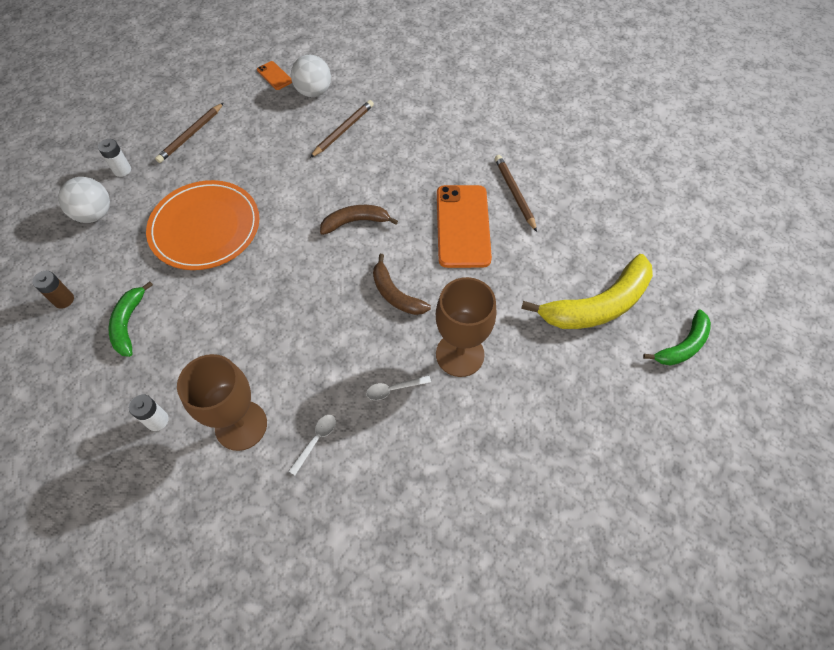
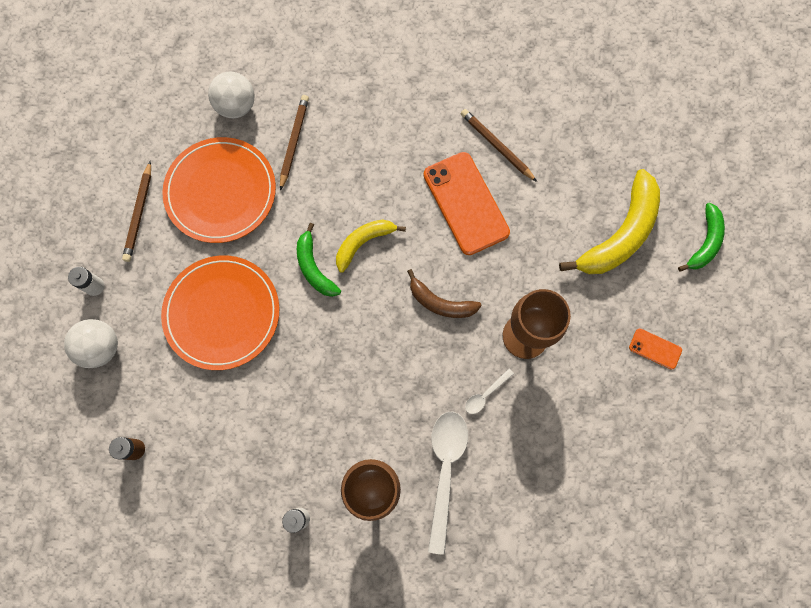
camera: 25 degrees left, 15 degrees up
green banana [108,281,153,357] -> green banana moved to [297,223,341,297]
orange phone [257,61,292,90] -> orange phone moved to [629,328,682,370]
white spoon [289,415,336,475] -> white spoon [428,411,468,555], size x2.16
brown banana [320,205,398,235] -> yellow banana [336,220,406,273]
none -> orange plate [162,137,276,243]

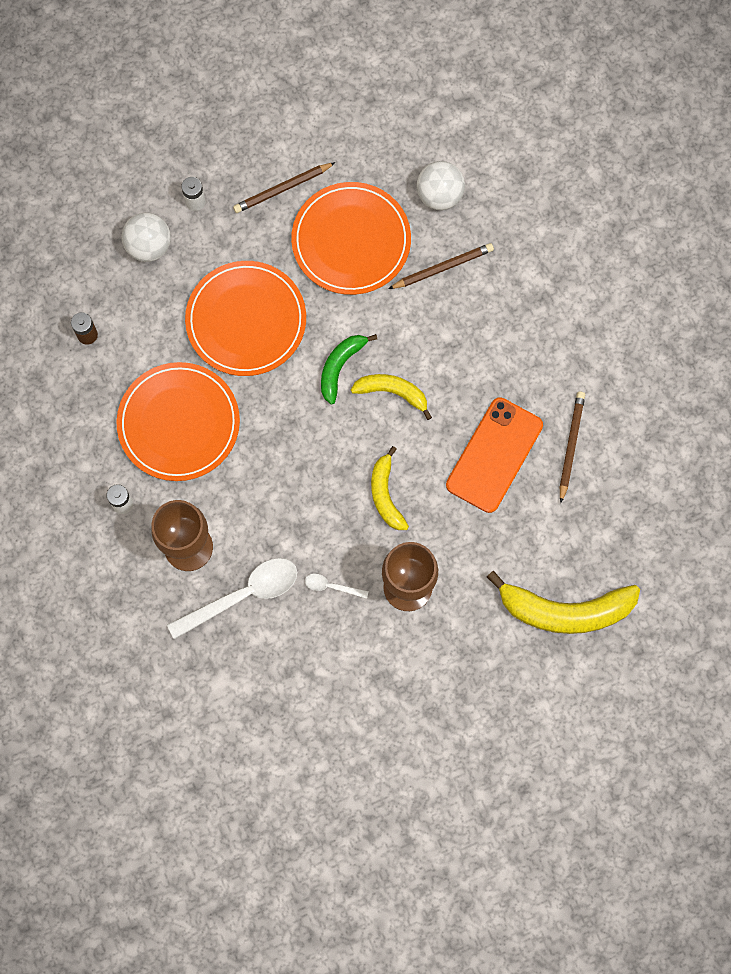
camera: 55 degrees right, 0 degrees up
brown banana [407,269,482,318] -> yellow banana [371,446,409,530]
orange phone [629,328,682,370] -> none
green banana [678,203,725,272] -> none
none -> orange plate [116,362,240,481]

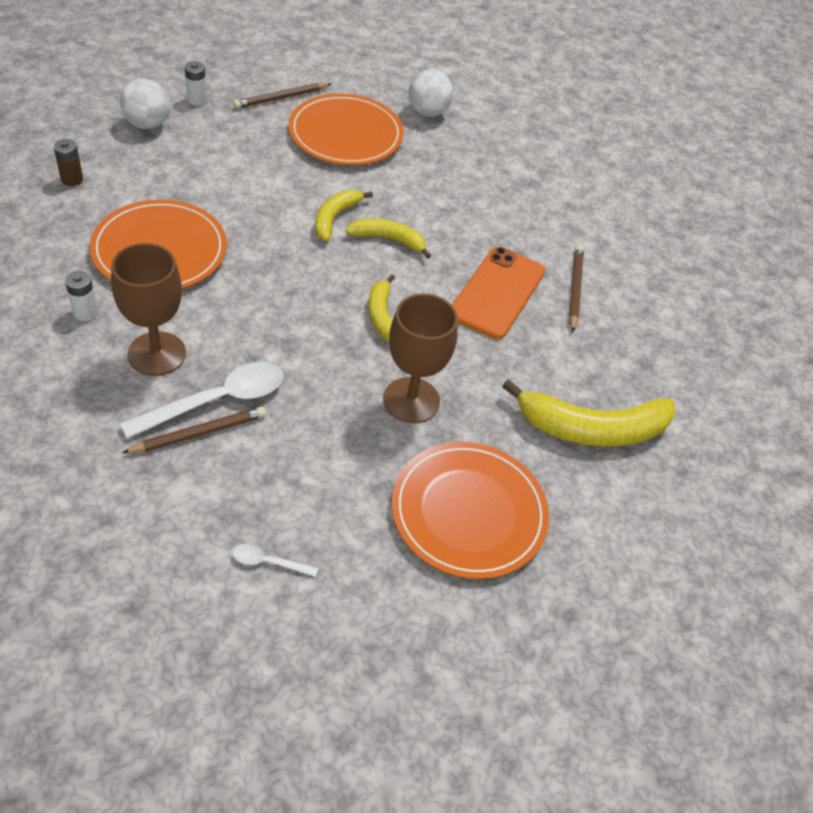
camera: 10 degrees left, 25 degrees down
orange plate [185,261,306,376] -> orange plate moved to [392,442,549,579]
white spoon [305,574,369,599] -> white spoon moved to [232,544,318,577]
green banana [321,334,377,405] -> yellow banana [315,190,373,241]
brown pencil [388,243,494,289] -> brown pencil moved to [122,406,266,453]

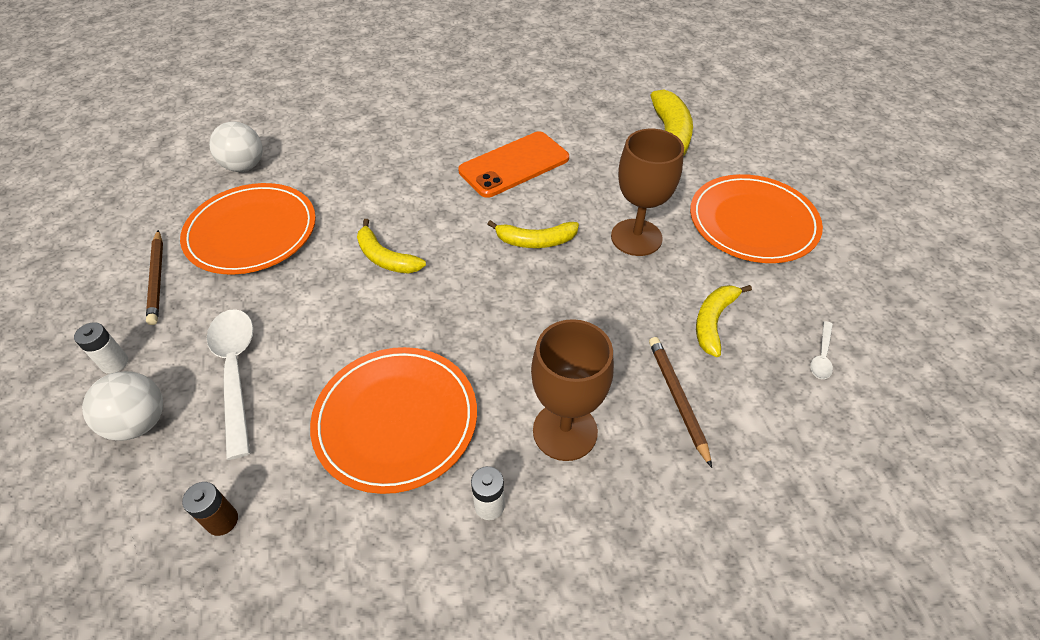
camera: 70 degrees left, 0 degrees up
white spoon [120,362,284,439] -> white spoon moved to [207,309,254,460]
yellow banana [346,219,431,259] -> yellow banana moved to [696,285,752,357]
orange phone [452,247,545,339] -> orange phone turned 75 degrees counterclockwise [458,131,569,198]
brown pencil [569,245,584,332] -> none

